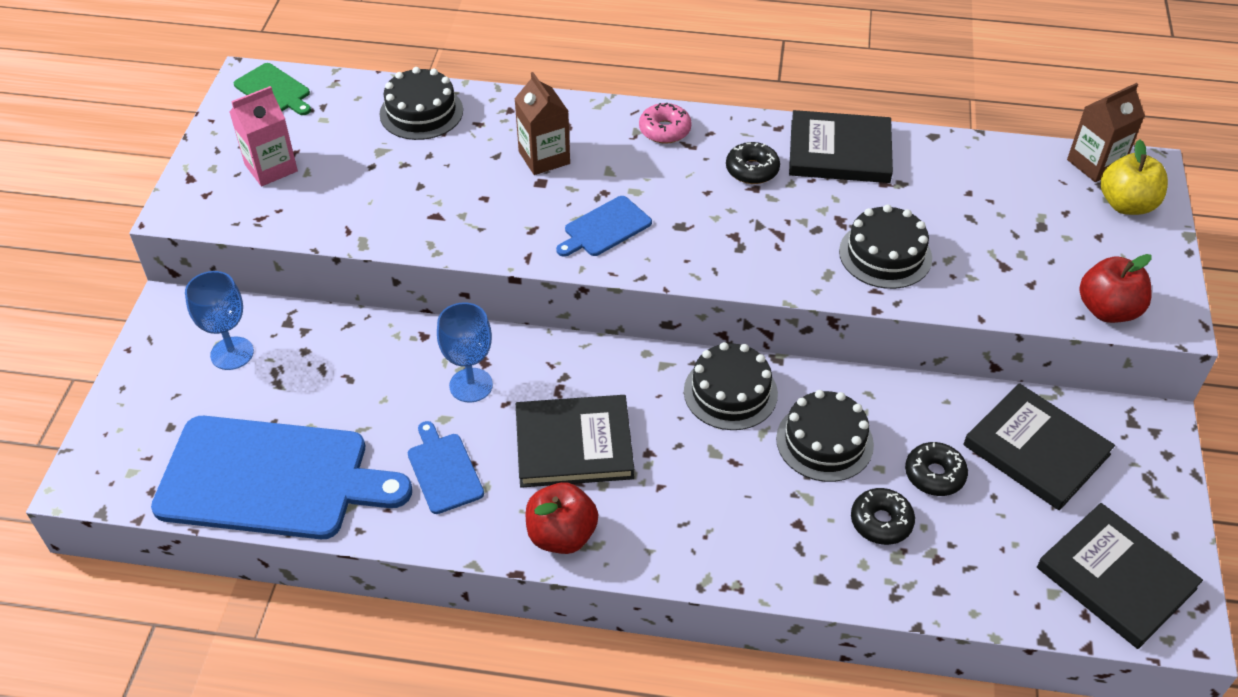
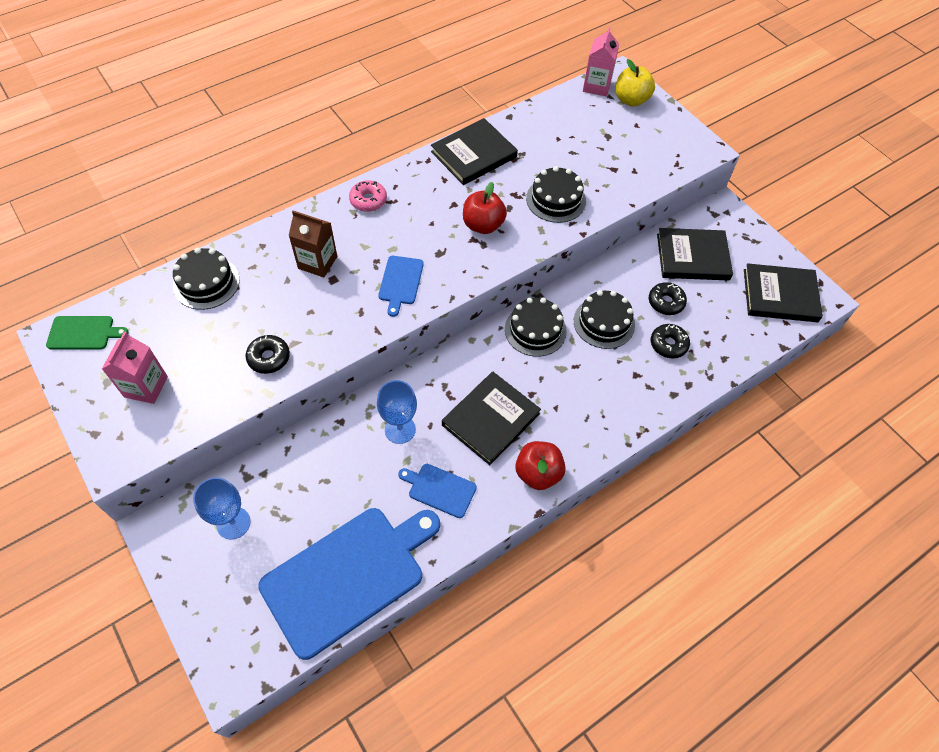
camera: 45 degrees left, 10 degrees up
black donut [726,142,780,184] -> black donut moved to [245,335,290,374]
brown carton [1067,83,1145,182] -> pink carton [583,27,619,97]
red apple [1079,254,1152,323] -> red apple moved to [463,182,507,234]

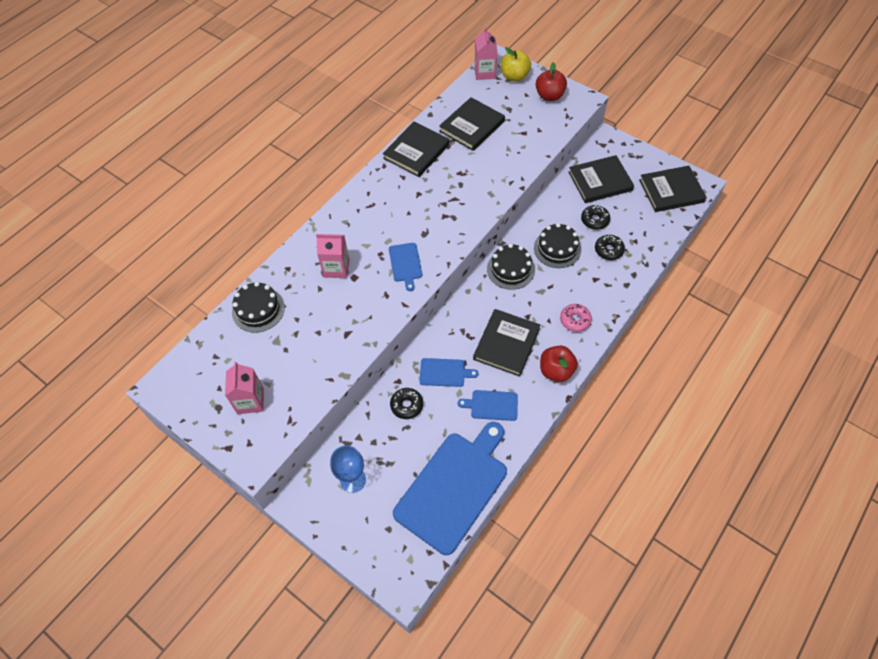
camera: 15 degrees left, 0 degrees up
green cutting board [46,316,129,350] -> none
black donut [245,335,290,374] -> black donut moved to [390,388,423,419]
brown carton [289,210,337,278] -> pink carton [316,234,350,278]
pink donut [349,180,387,212] -> pink donut moved to [560,304,592,332]
blue goblet [377,380,417,444] -> blue cutting board [419,358,479,387]
red apple [463,182,507,234] -> red apple moved to [536,62,567,101]
black cake [526,166,586,223] -> none
none -> black book [439,97,505,151]

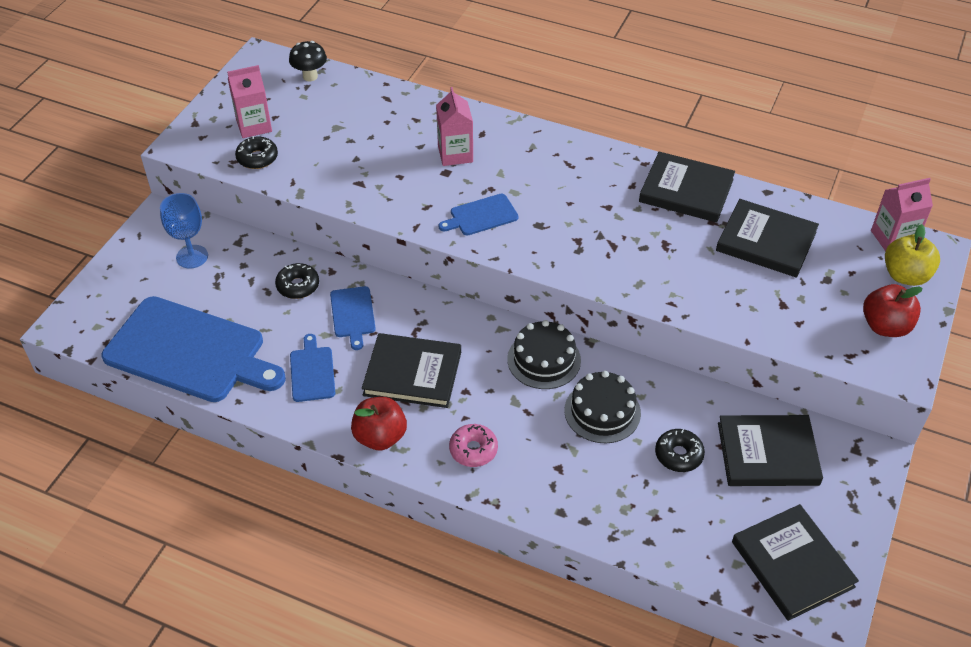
camera: 75 degrees right, 10 degrees down
black cake [232,282,285,333] -> none
black book [568,155,634,203] -> black book turned 60 degrees counterclockwise [718,415,823,486]
black donut [595,235,625,260] -> black donut moved to [235,136,278,169]
none -> black mushroom [289,41,327,81]

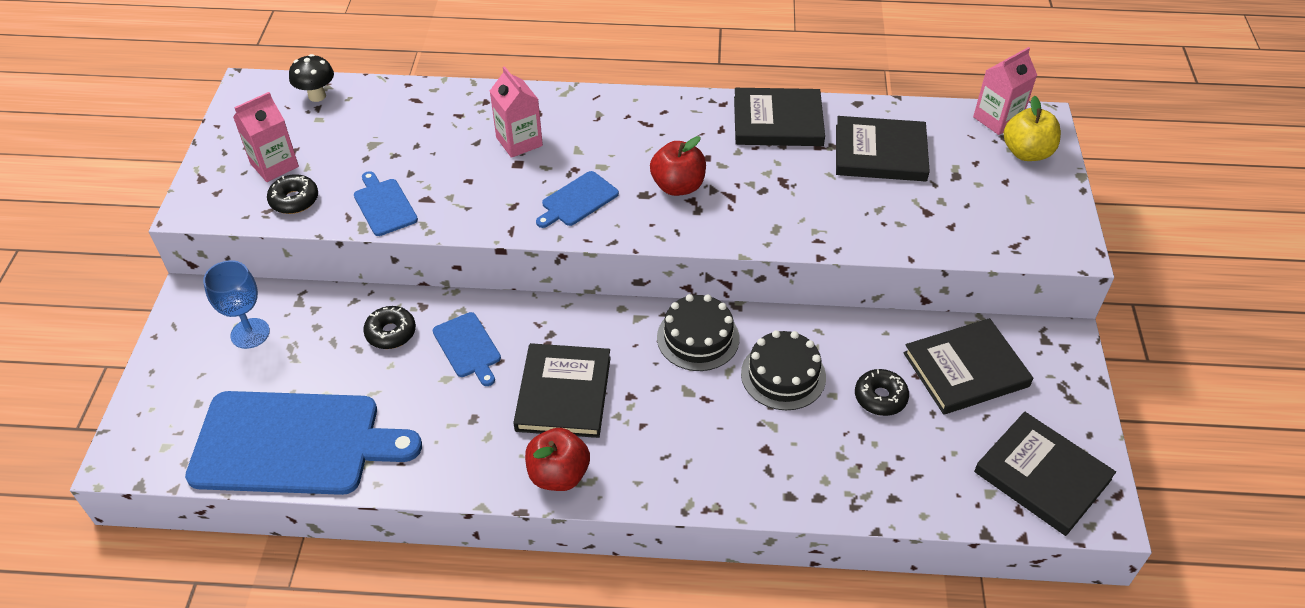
camera: 20 degrees left, 0 degrees up
blue cutting board [290,334,335,402] -> blue cutting board moved to [354,171,418,236]
black book [362,333,461,408] -> black book turned 75 degrees counterclockwise [513,343,611,438]
pink donut [449,424,498,467] -> none
red apple [863,284,923,337] -> red apple moved to [650,136,706,196]

